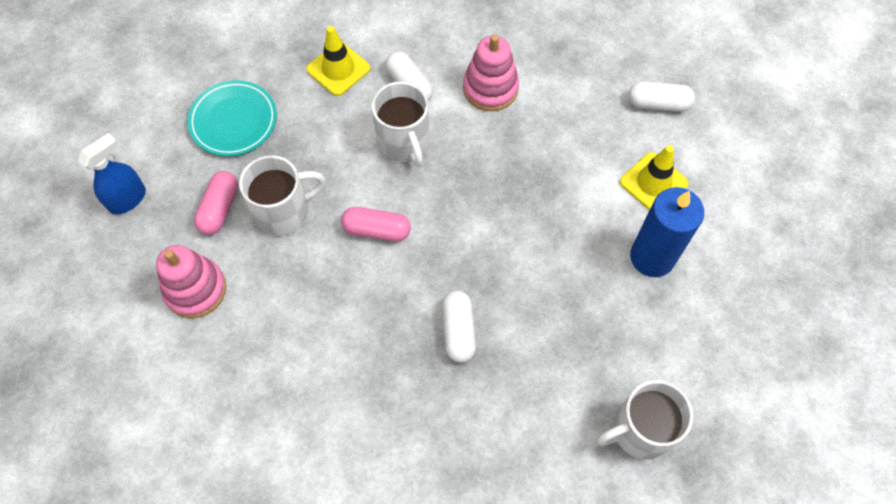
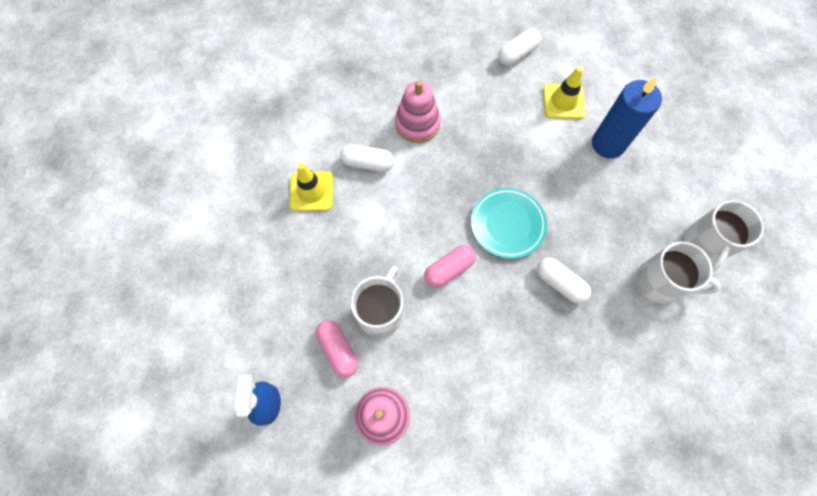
camera: 45 degrees left, 5 degrees up
turquoise plate [187,80,277,156] -> turquoise plate moved to [471,188,547,259]
white mug [372,82,429,167] -> white mug moved to [636,242,721,304]

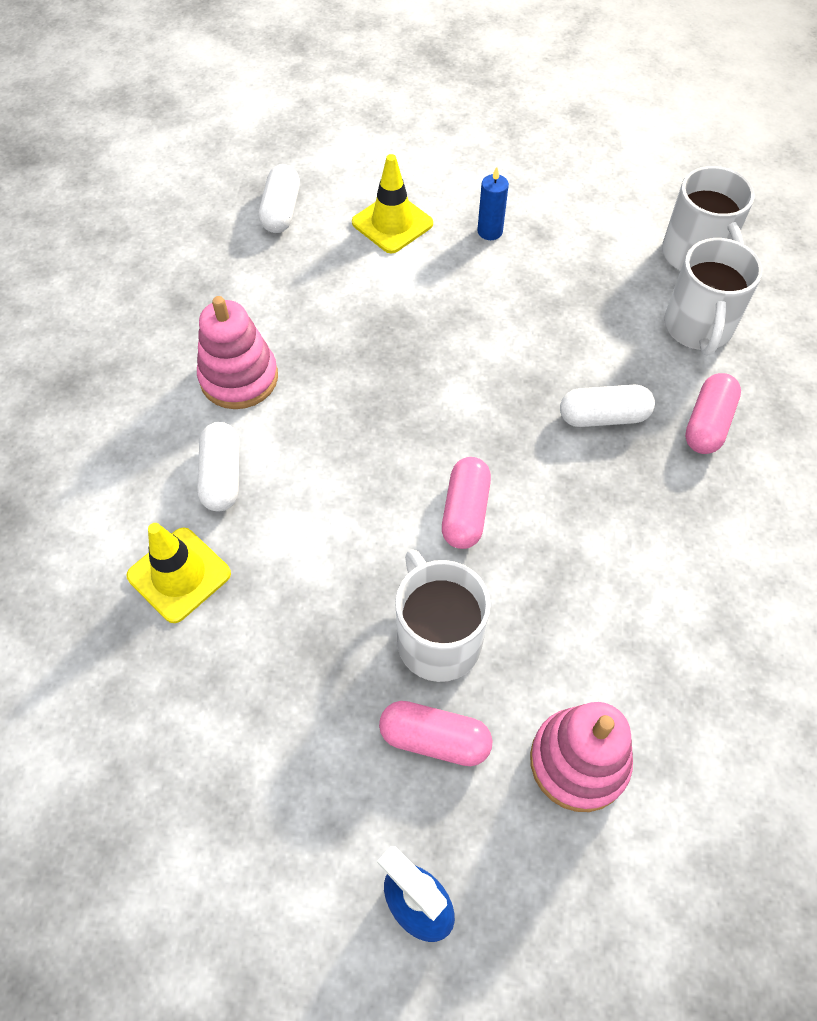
camera: 45 degrees left, 10 degrees down
white capsule [340,144,394,172] -> white capsule turned 60 degrees counterclockwise [197,422,239,511]
turquoise plate [471,188,547,259] -> none
blue candle [592,77,662,159] -> blue candle [477,167,509,240], size x0.49
white mug [636,242,721,304] -> white mug turned 120 degrees clockwise [664,238,763,355]
none -> pink capsule [685,373,741,454]

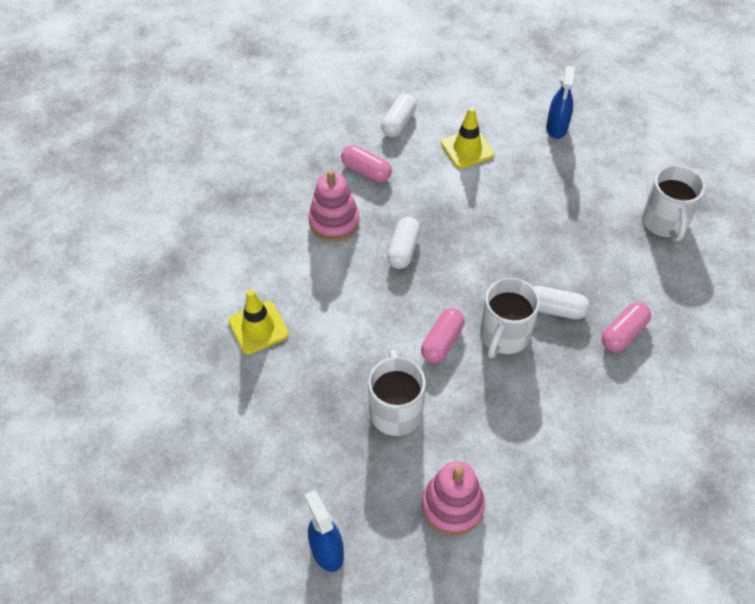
camera: 20 degrees right, 5 degrees down
white capsule [197,422,239,511] -> white capsule moved to [387,217,420,269]
pink capsule [379,701,492,766] -> pink capsule moved to [341,145,392,182]
blue candle [477,167,509,240] -> none
white mug [664,238,763,355] -> white mug moved to [480,278,540,358]
none -> blue spray bottle [546,66,575,139]

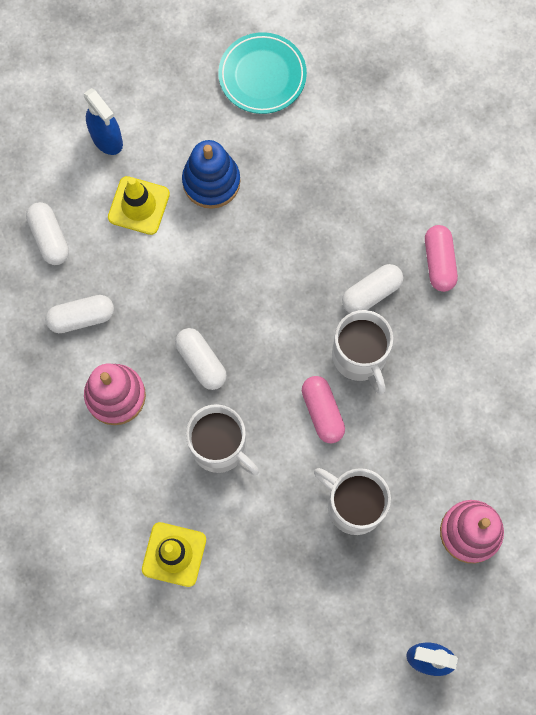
camera: 50 degrees left, 20 degrees up
pink capsule [341,145,392,182] -> white capsule [45,295,114,333]
blue spray bottle [546,66,575,139] -> blue spray bottle moved to [84,88,123,155]
white mug [642,165,706,241] -> white mug moved to [186,404,259,475]
none -> blue stacking toy [182,140,240,209]
none -> turquoise plate [218,32,307,114]

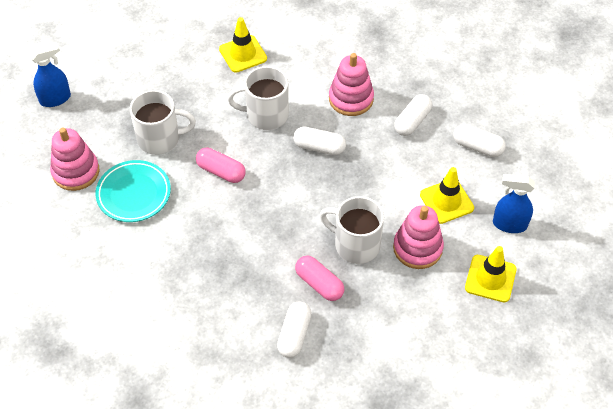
camera: 140 degrees right, 20 degrees down
blue stacking toy [182,140,240,209] -> pink stacking toy [393,205,444,269]
turquoise plate [218,32,307,114] -> turquoise plate moved to [96,160,171,222]
white mug [332,310,393,395] -> white mug moved to [320,196,384,264]
white capsule [342,264,403,313] -> white capsule moved to [277,301,312,358]
pink capsule [425,225,458,292] -> pink capsule moved to [295,255,344,301]
none -> yellow traffic cone [465,246,517,302]

